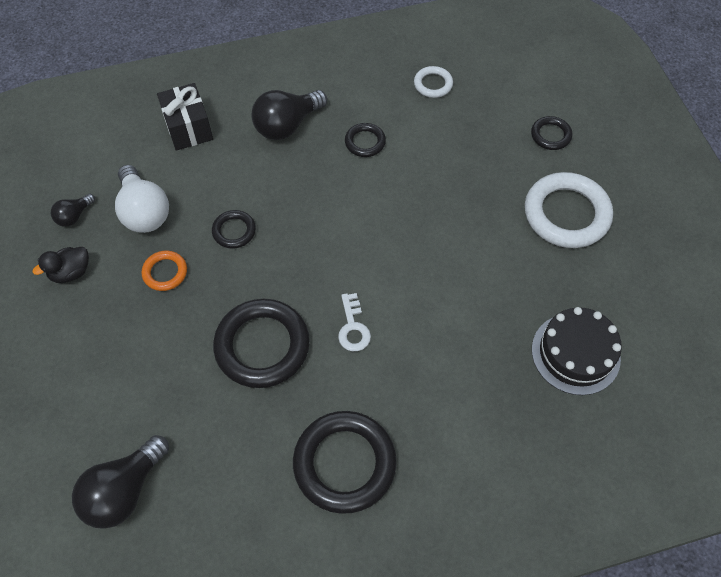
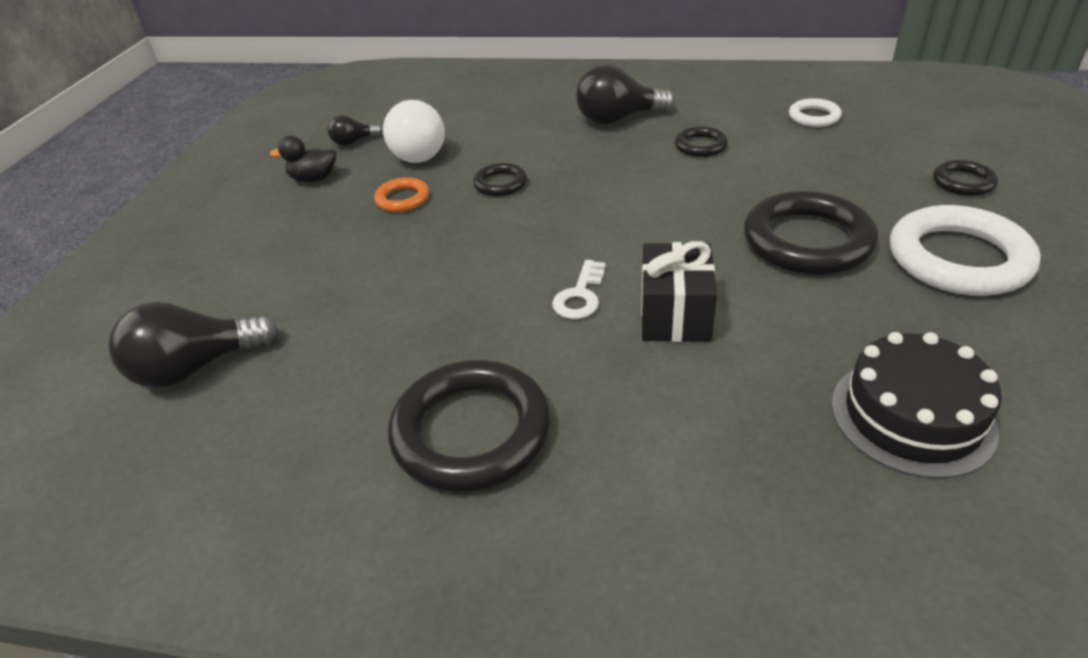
camera: 30 degrees right, 20 degrees down
black gift [157,83,213,151] -> black gift moved to [641,241,717,342]
black ring [213,299,310,388] -> black ring moved to [744,191,878,275]

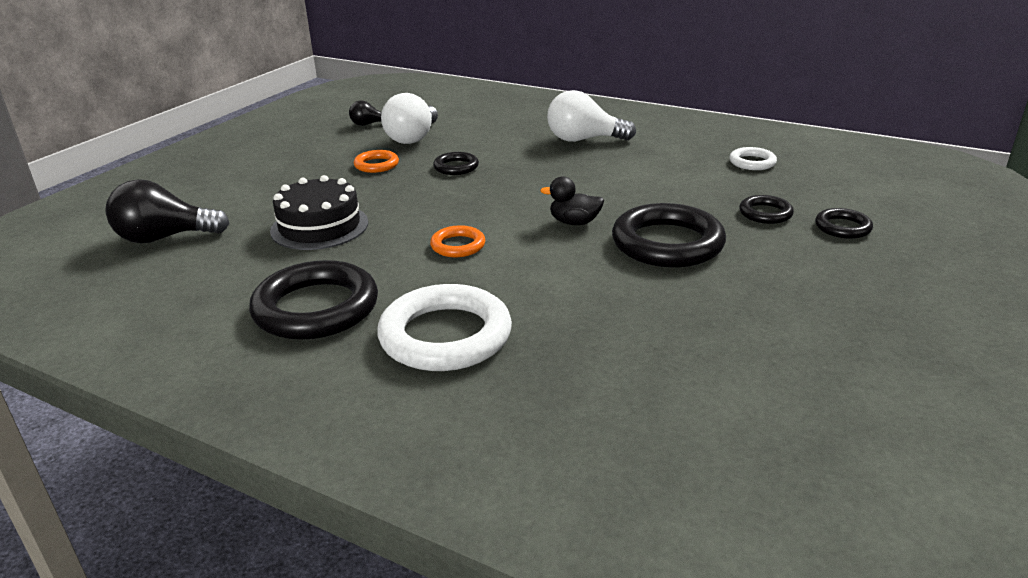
camera: 15 degrees right, 10 degrees down
black duck [270,136,336,182] -> black duck moved to [540,176,604,225]
white key [552,260,606,319] -> orange ring [430,225,485,257]
black light bulb [576,64,675,125] -> white light bulb [547,90,636,142]
black gift [641,241,717,342] -> none
black ring [675,126,728,157] -> black ring moved to [739,195,794,224]
black cake [831,332,1002,479] -> black cake moved to [270,175,368,250]
white ring [890,205,1041,296] -> white ring moved to [377,284,512,371]

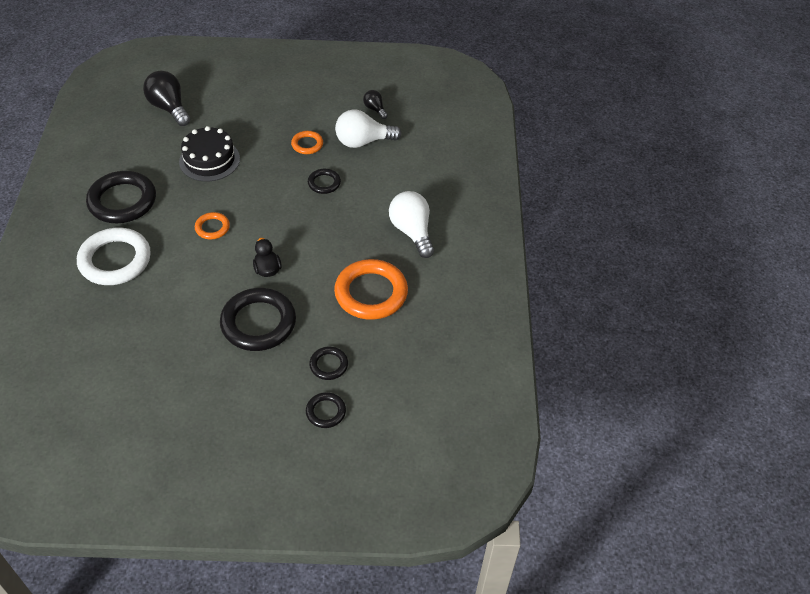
camera: 60 degrees right, 20 degrees up
white ring [729,147,777,170] -> none
none -> orange ring [334,259,408,320]

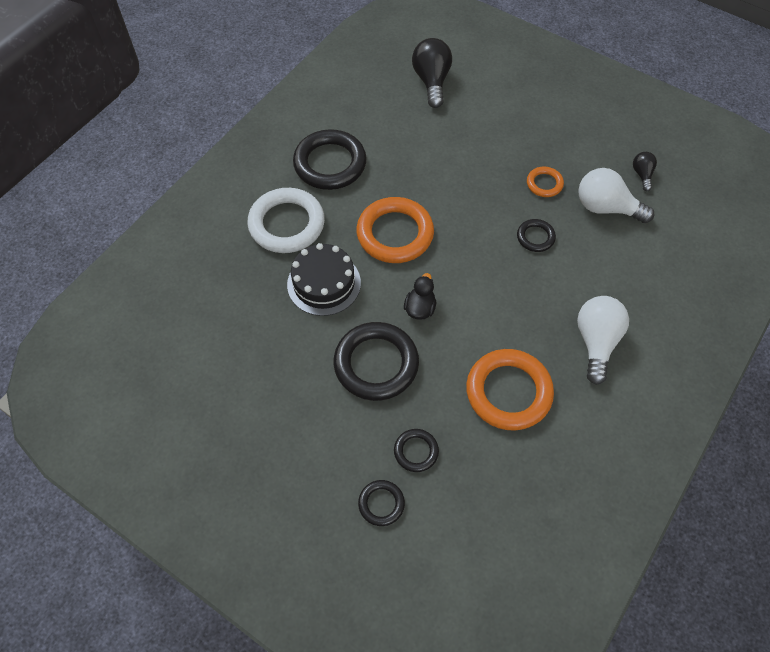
camera: 35 degrees right, 10 degrees up
black cake [179,126,240,182] -> black cake moved to [287,243,361,316]
orange ring [195,212,230,239] -> orange ring [356,197,434,263], size x2.01

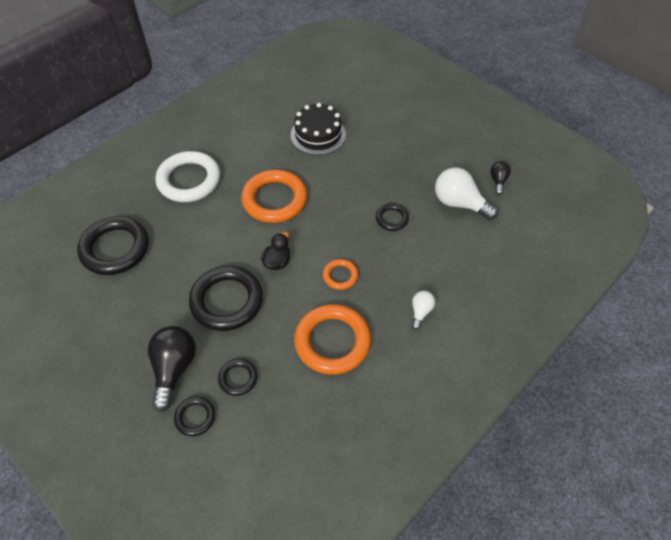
camera: 10 degrees right, 5 degrees down
black cake [287,243,361,316] -> black cake moved to [291,103,346,155]
black ring [293,129,367,190] -> black ring moved to [77,216,148,275]
black light bulb [412,38,452,108] -> black light bulb moved to [148,326,196,412]
orange ring [527,167,564,197] -> orange ring moved to [323,259,358,290]
white light bulb [577,296,629,385] -> white light bulb [411,291,435,330], size x0.53

